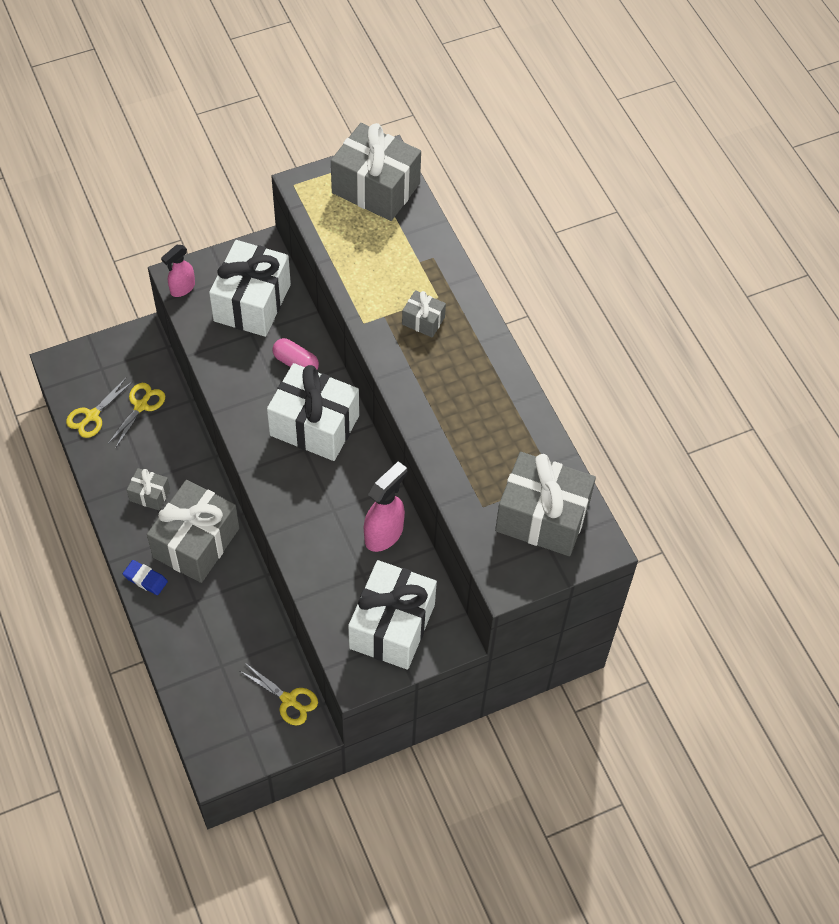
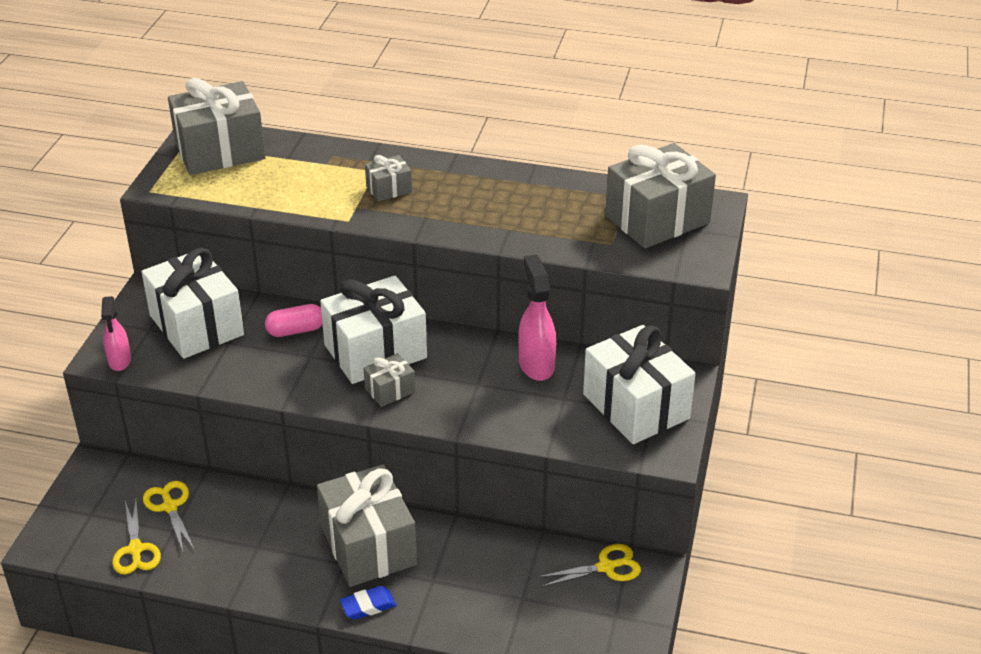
camera: 50 degrees left, 20 degrees down
grey gift [127,468,170,511] -> grey gift moved to [363,353,416,407]

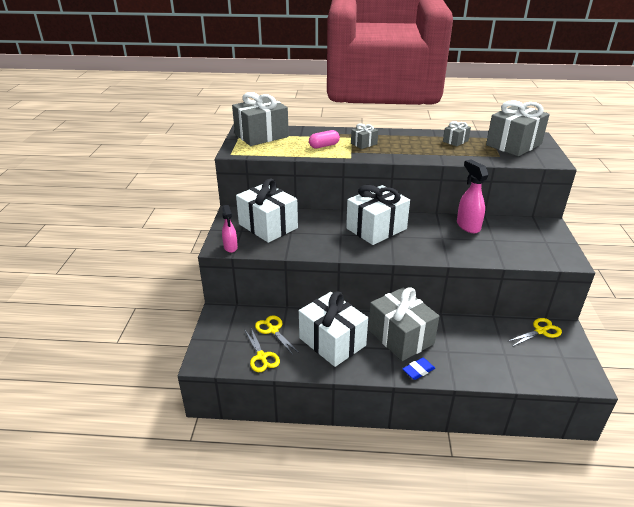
camera: 10 degrees left, 5 degrees down
pink capsule [265,304,322,337] -> pink capsule moved to [309,130,340,148]
grey gift [363,353,416,407] -> grey gift moved to [443,121,471,147]
white gift [583,325,696,444] -> white gift moved to [299,291,368,367]

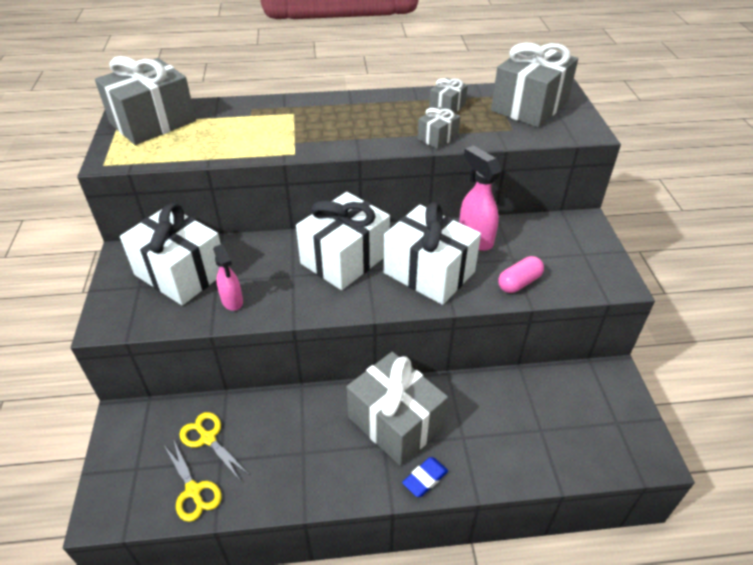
camera: 10 degrees left, 10 degrees up
pink spray bottle [222,205,238,253] -> pink spray bottle moved to [213,244,243,311]
white gift [299,291,368,367] -> white gift moved to [383,202,481,305]
pink capsule [309,130,340,148] -> pink capsule moved to [498,256,544,293]
grey gift [351,123,378,149] -> grey gift moved to [418,107,460,149]
yellow scissors [507,318,562,347] -> none

